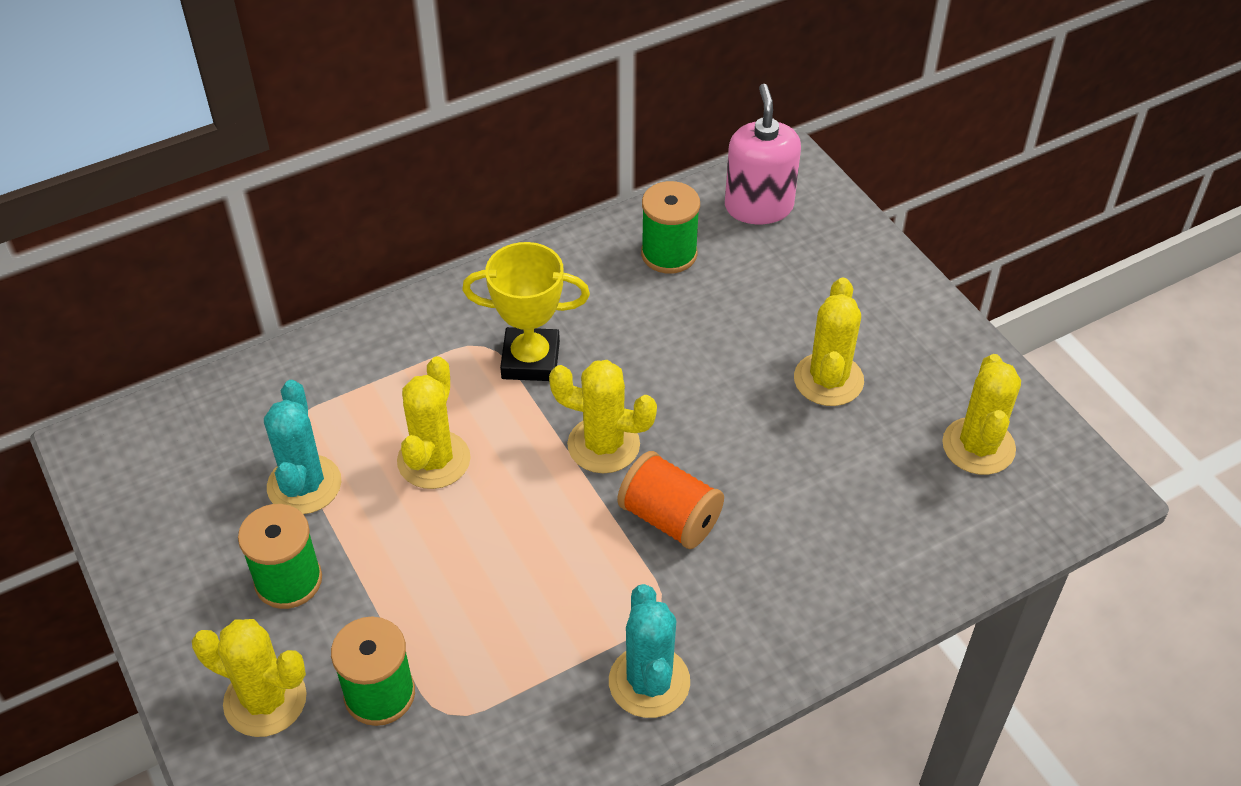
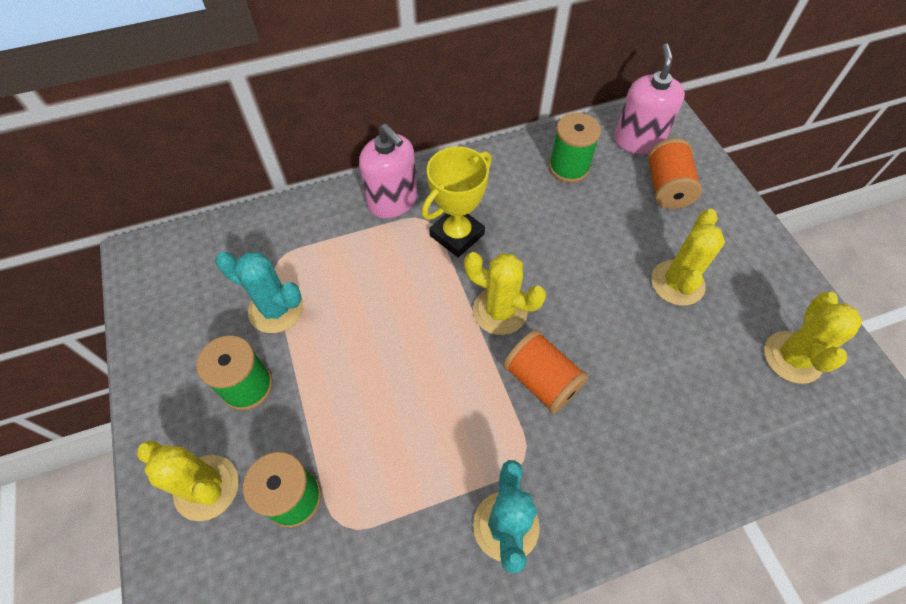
camera: 10 degrees right, 10 degrees up
turquoise cactus [264,380,341,514] -> turquoise cactus turned 75 degrees counterclockwise [216,252,303,333]
yellow cactus [397,356,471,489] -> none
yellow trophy [462,242,590,381] -> yellow trophy turned 60 degrees counterclockwise [422,146,492,257]
none -> pink soap dispenser [359,124,417,218]
none -> orange spool [648,138,702,209]

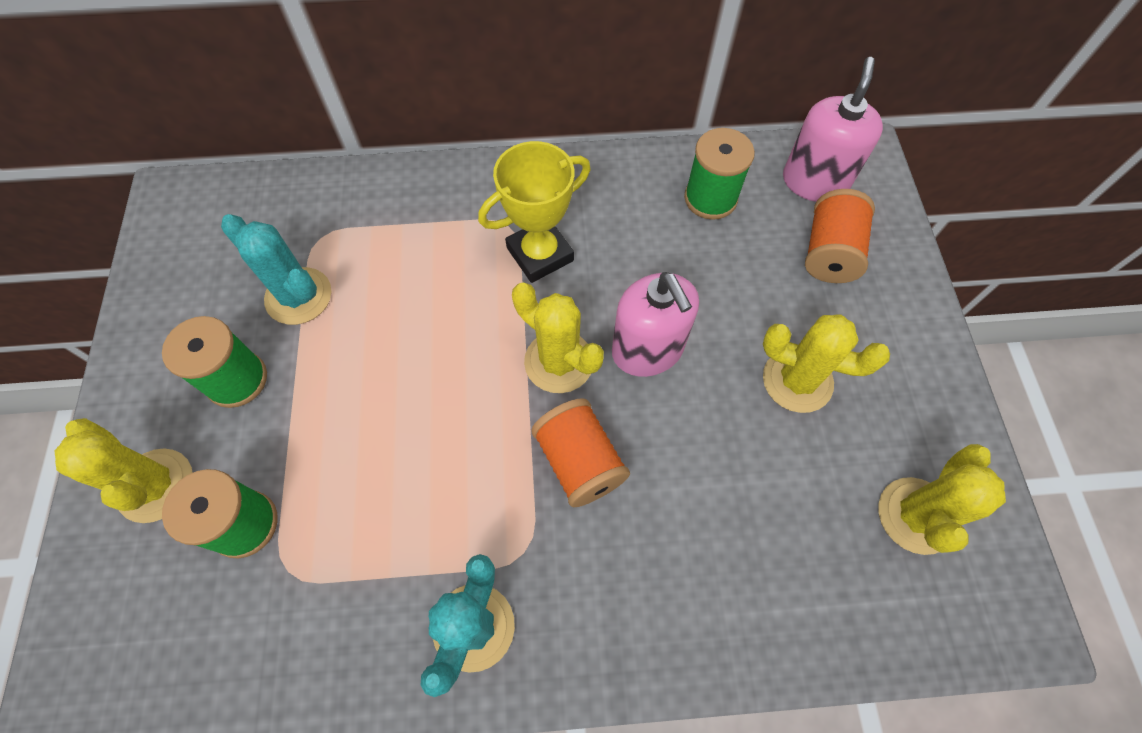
camera: 15 degrees right, 5 degrees up
pink soap dispenser [359,124,417,218] -> pink soap dispenser moved to [612,272,699,377]
yellow cactus [651,209,725,306] -> yellow cactus turned 75 degrees clockwise [763,314,890,413]

